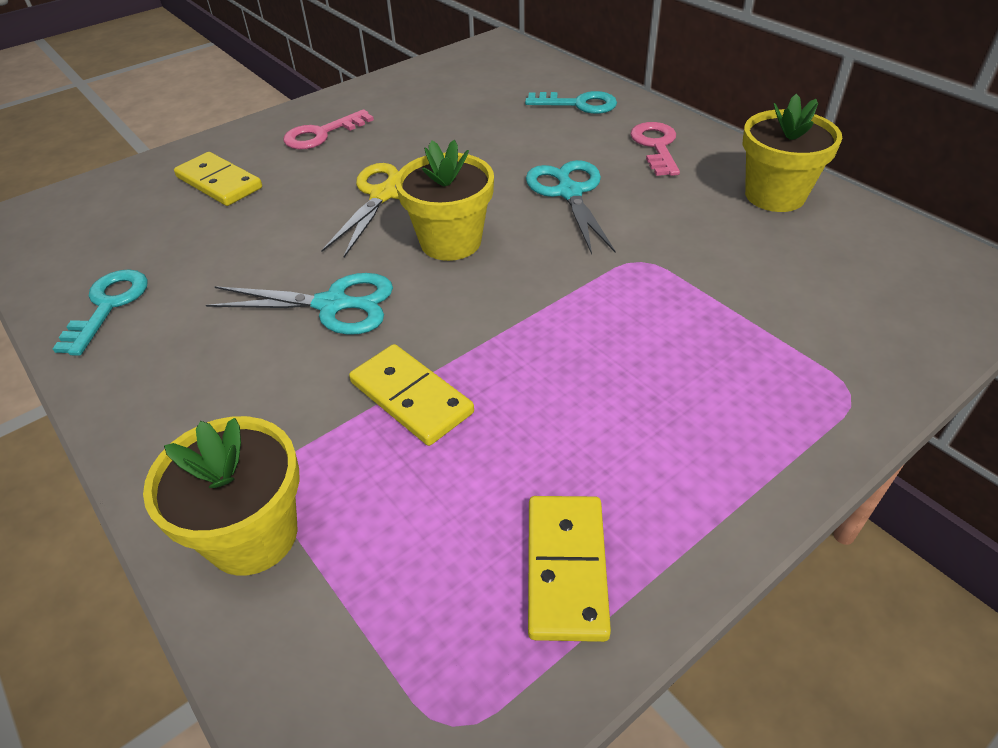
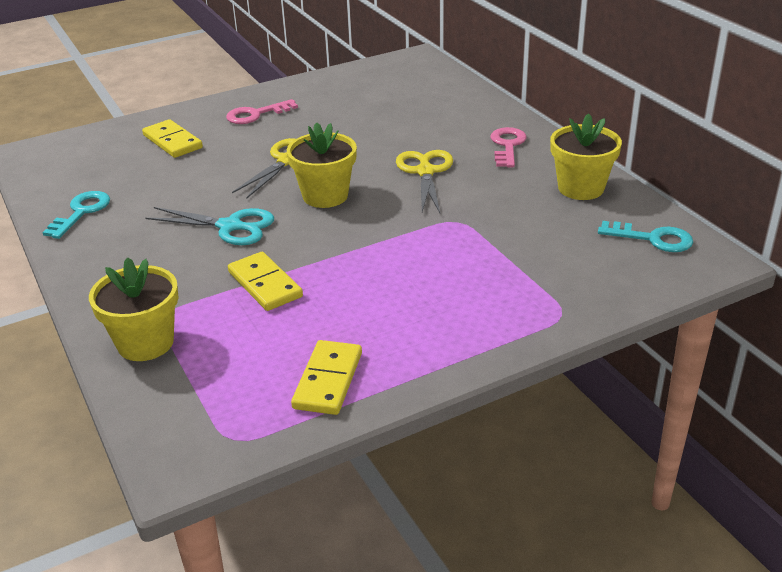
camera: 10 degrees right, 10 degrees down
turquoise key [525,91,617,114] -> turquoise key moved to [598,221,693,252]
turquoise scissors [526,160,616,254] -> yellow scissors [396,150,453,213]

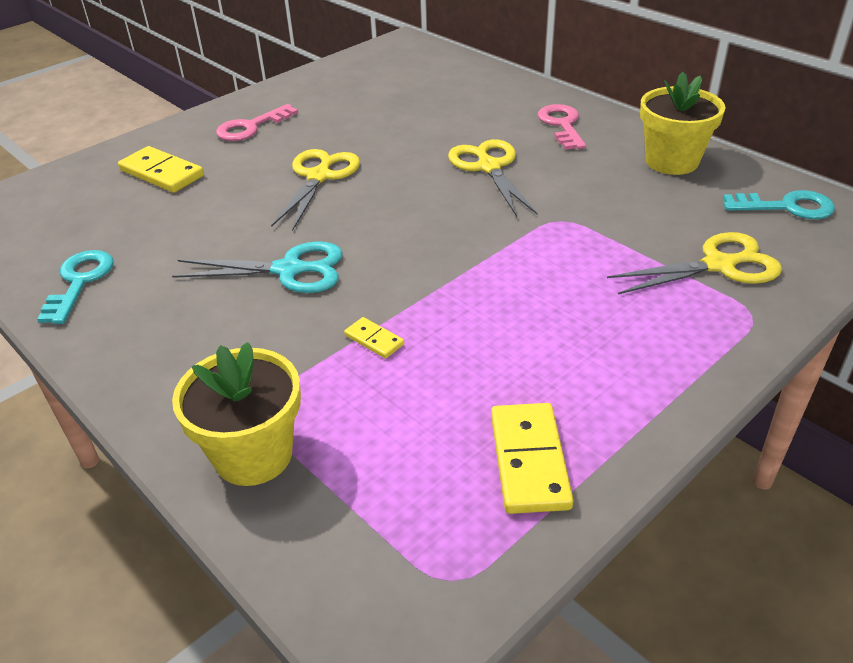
camera: 15 degrees left, 5 degrees up
yellow domino [228,252,303,311] -> yellow domino [344,317,404,359], size x0.52
yellow flower pot [287,122,357,208] -> none
none -> yellow scissors [607,232,782,294]

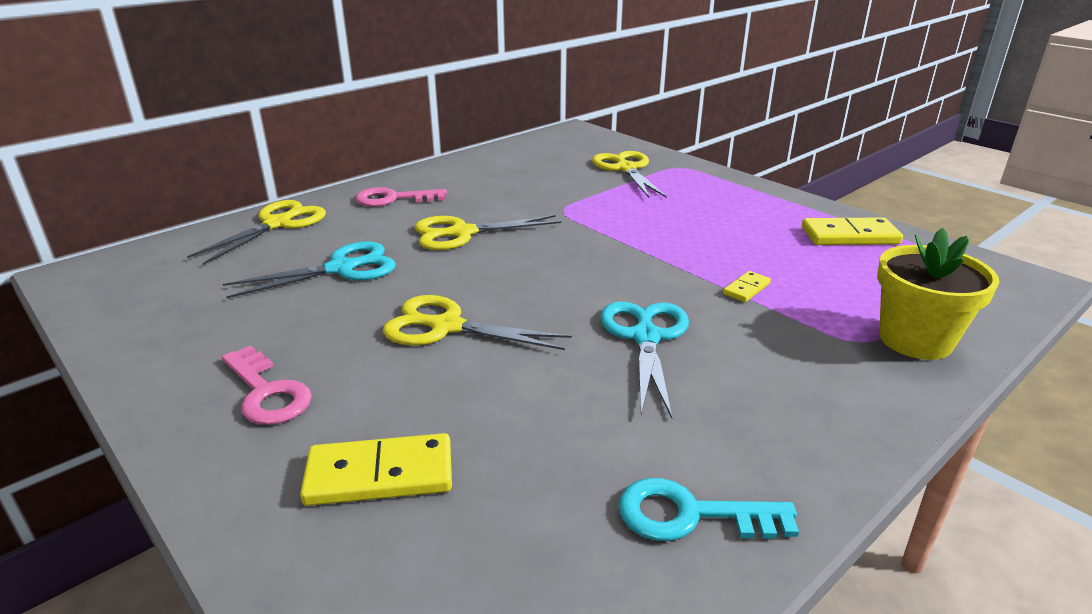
camera: 90 degrees left, 10 degrees down
yellow domino [118,146,204,193] -> yellow domino turned 45 degrees clockwise [300,433,452,506]
yellow flower pot [640,72,726,175] -> none
turquoise key [723,190,835,219] -> none
none -> yellow scissors [187,200,326,265]
none -> turquoise scissors [223,241,396,298]

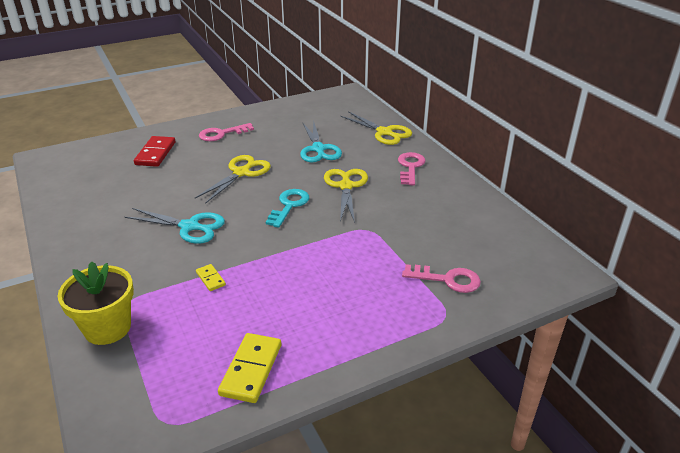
camera: 105 degrees right, 5 degrees up
yellow domino [300,433,452,506] -> red domino [134,136,176,167]
yellow scissors [592,151,667,198] -> pink key [402,264,481,293]
turquoise key [618,478,799,541] -> turquoise key moved to [266,189,309,228]

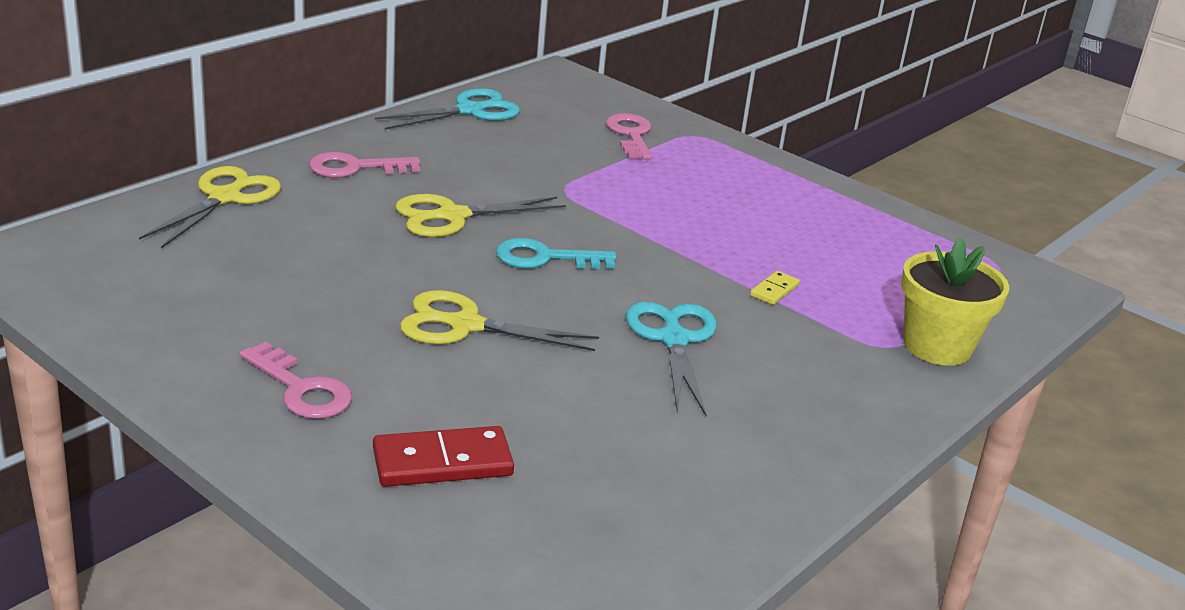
camera: 115 degrees left, 5 degrees down
yellow domino [218,333,281,403] -> none
turquoise scissors [300,121,342,162] -> turquoise scissors moved to [375,88,520,130]

